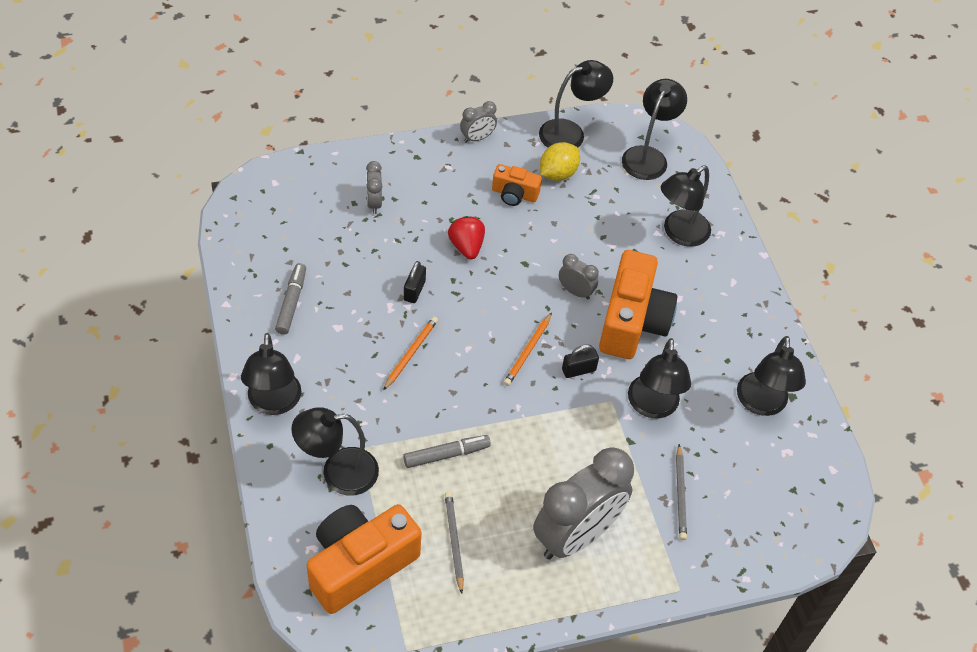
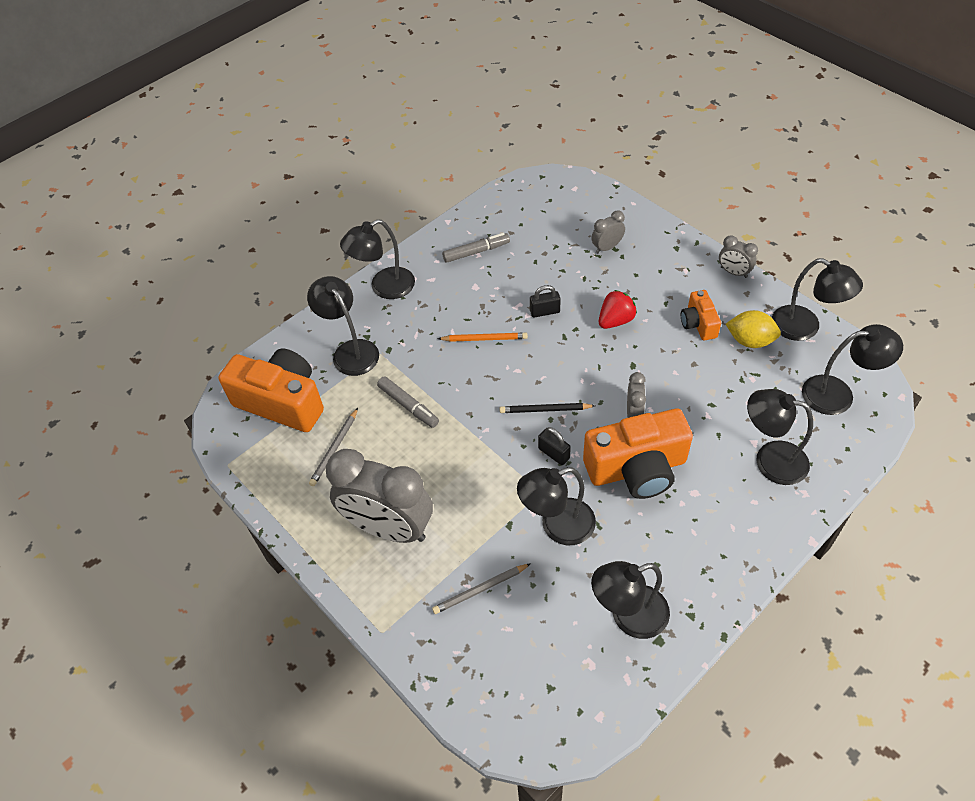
camera: 70 degrees right, 0 degrees up
grey pencil [445,492,464,594] -> grey pencil turned 150 degrees clockwise [309,408,358,486]
orange pencil [503,313,552,386] -> black pencil [500,403,595,413]

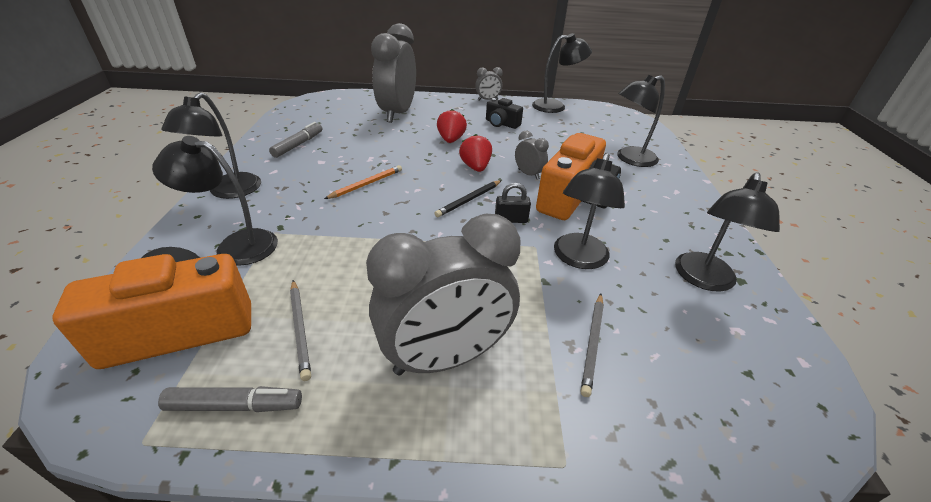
camera: 50 degrees left, 15 degrees down
grey marker [377,376,439,428] -> grey marker moved to [158,386,302,412]
black padlock [530,285,561,318] -> none
grey clock [592,211,625,254] -> grey clock [371,23,416,123], size x2.28
orange camera [681,290,721,340] -> black camera [486,98,523,129]
yellow lemon [726,310,781,348] -> none
black lamp [802,324,903,415] -> none
none -> red strawberry [459,134,492,172]

